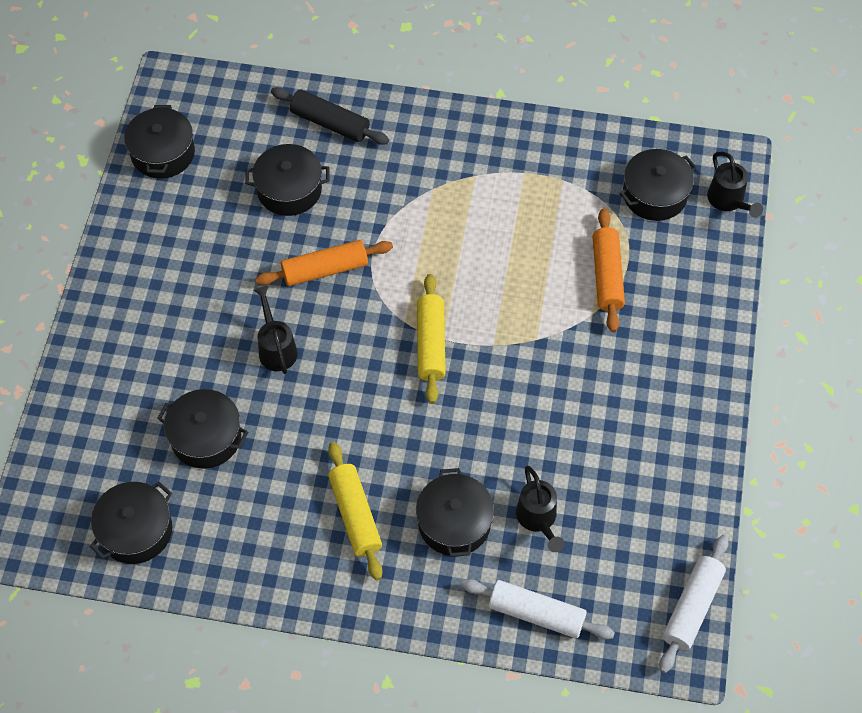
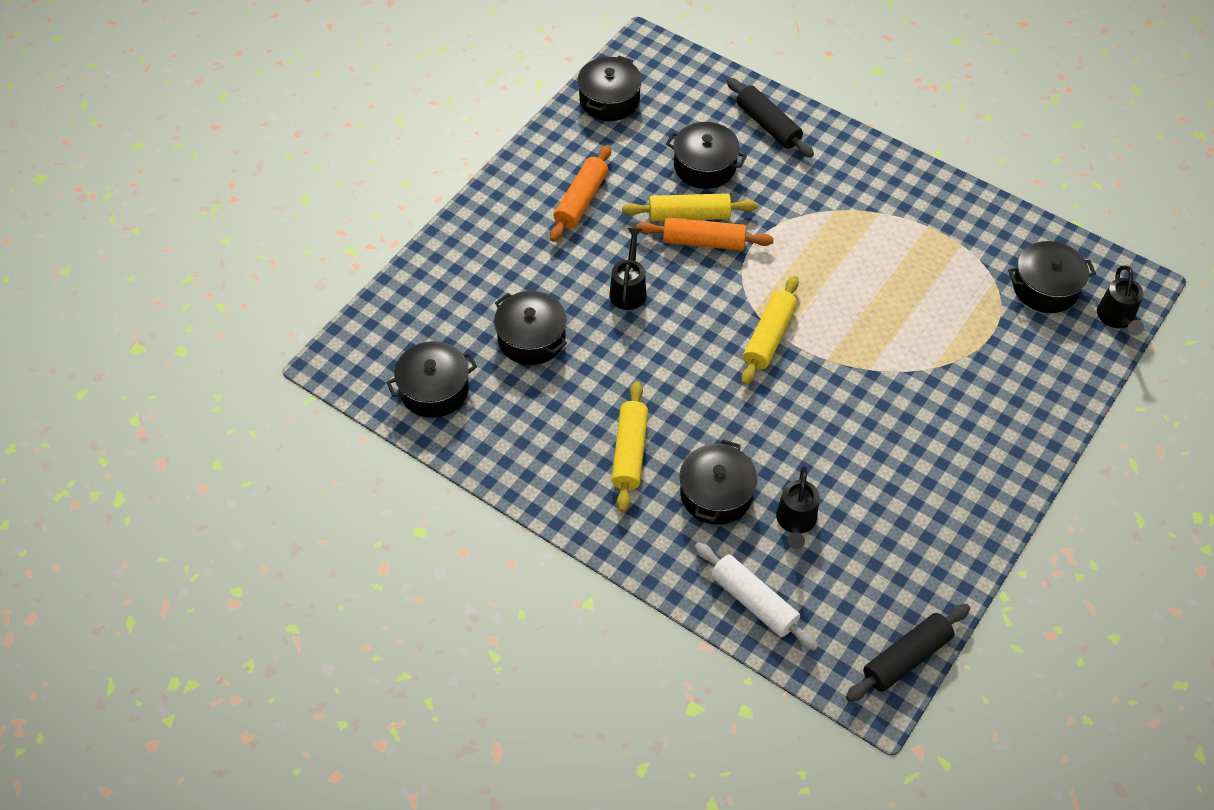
camera: 25 degrees right, 5 degrees down
orange rolling pin [593,208,625,332] -> orange rolling pin moved to [550,145,611,242]
white rolling pin [659,535,728,673] -> black rolling pin [846,604,970,702]
none -> yellow rolling pin [622,193,758,221]

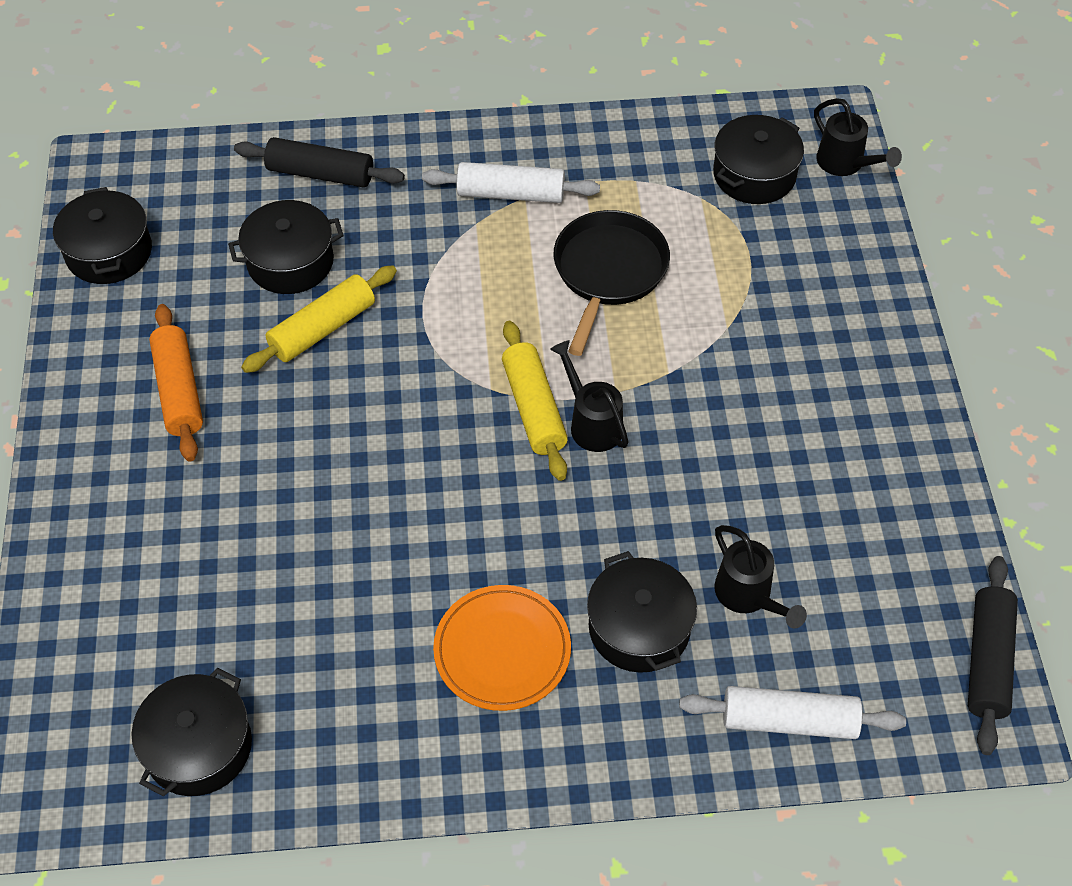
camera: 40 degrees left, 0 degrees up
black pot [494,291,567,365] -> none
black watering can [609,228,647,310] -> black watering can moved to [550,340,629,452]
yellow rolling pin [611,381,648,512] -> orange plate [433,585,571,711]
orange rolling pin [636,217,774,251] -> none
none -> white rolling pin [422,162,600,203]
none -> black pan [553,210,670,356]

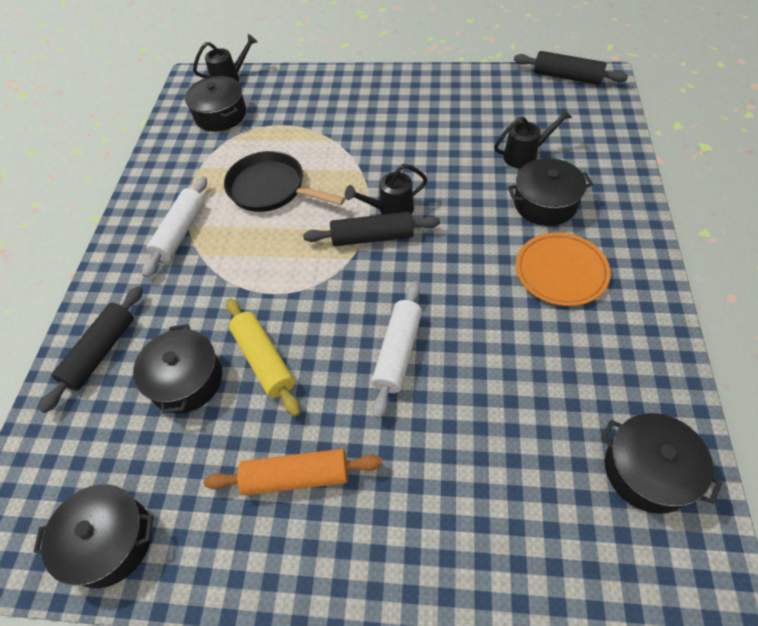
camera: 75 degrees left, 0 degrees up
yellow rolling pin [502,321,568,481] -> black rolling pin [303,212,440,246]
white rolling pin [679,686,906,739] -> white rolling pin moved to [372,281,422,419]

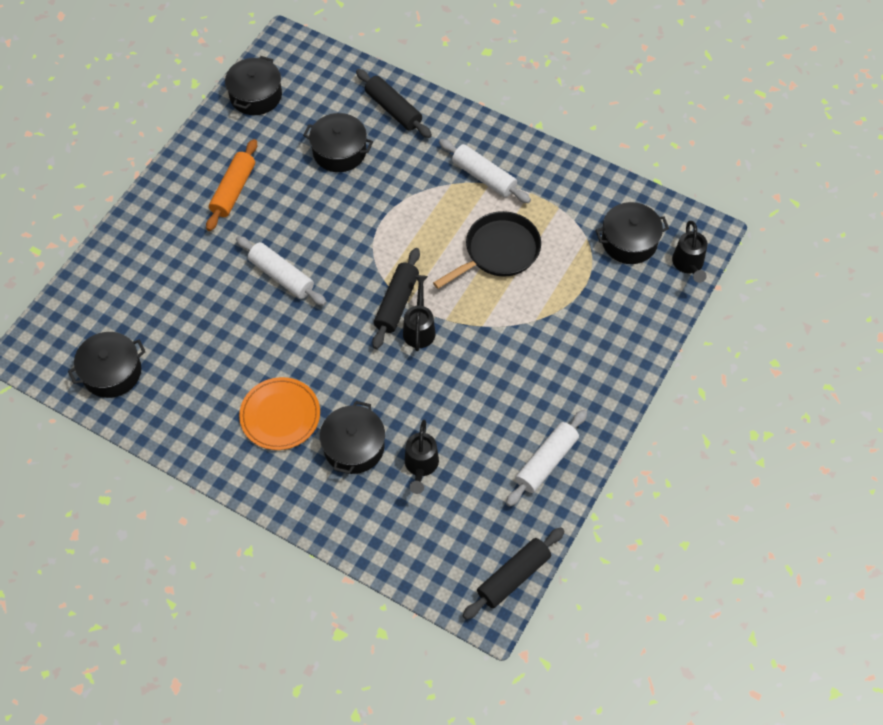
camera: 110 degrees right, 5 degrees up
yellow rolling pin [226,298,300,417] -> none
none -> white rolling pin [506,410,587,507]

